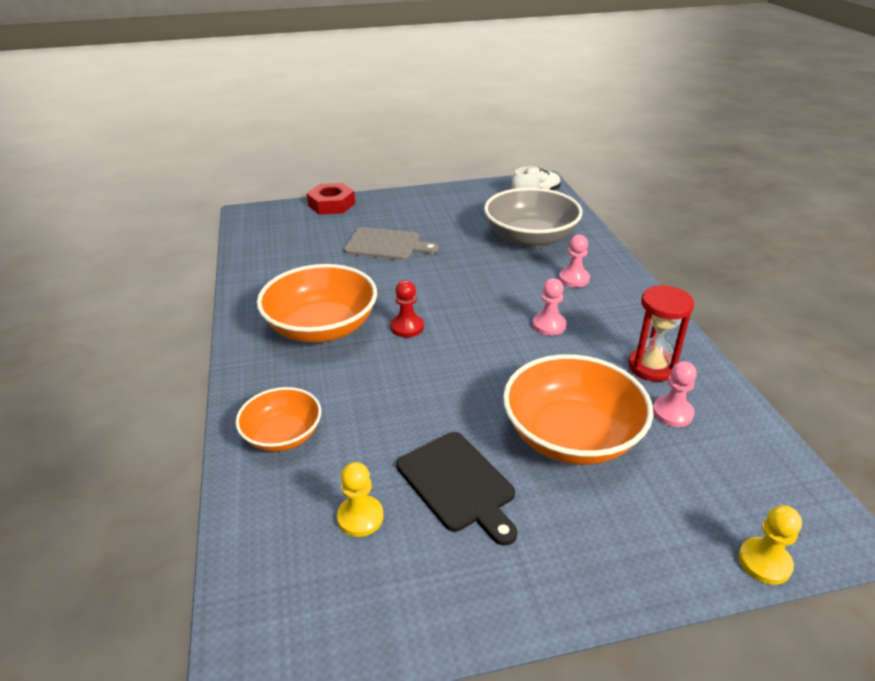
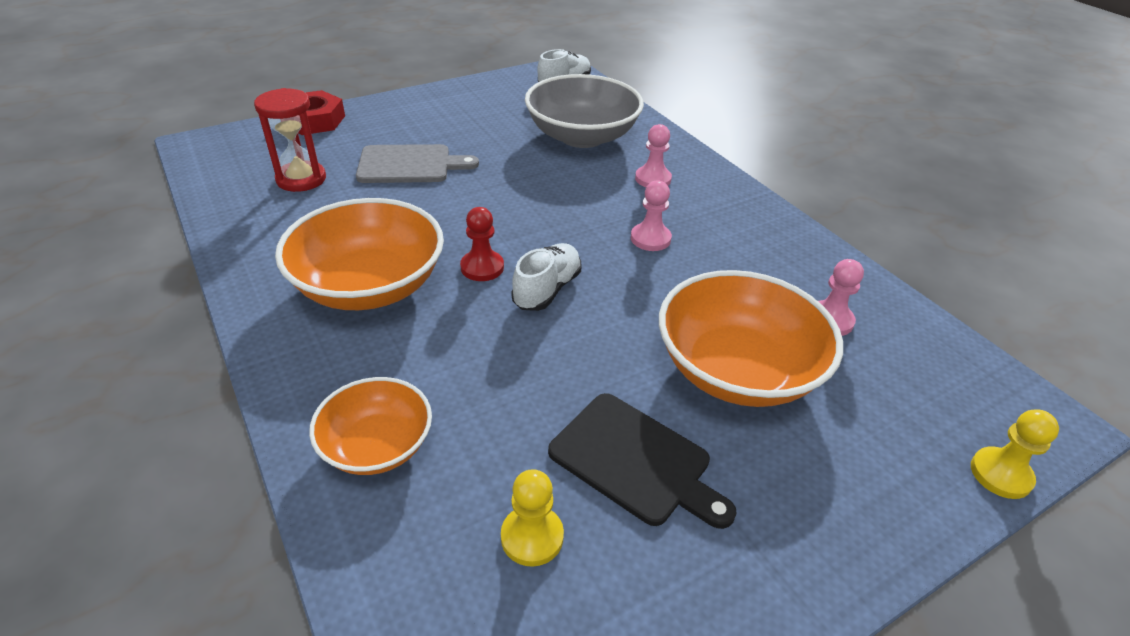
camera: 20 degrees left, 5 degrees up
red hourglass [628,285,694,382] -> red hourglass moved to [254,88,326,192]
none -> white shoe [512,243,581,311]

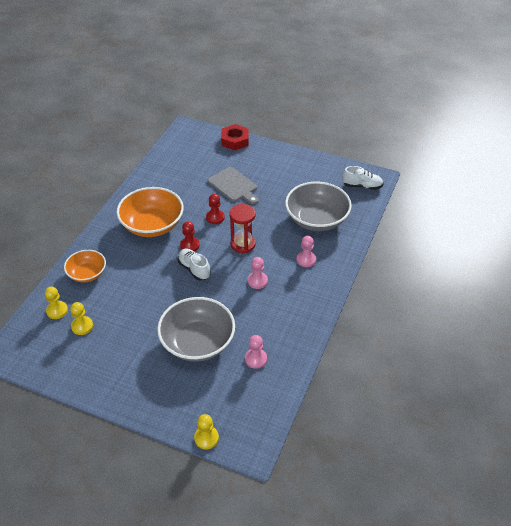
camera: 55 degrees right, 5 degrees up
red hourglass [254,88,326,192] -> red hourglass moved to [229,204,256,253]
white shoe [512,243,581,311] -> white shoe turned 120 degrees counterclockwise [178,249,211,281]
black cutting board [548,393,737,529] -> none
orange bowl [659,270,843,407] -> grey bowl [157,297,235,362]
none -> yellow pawn [45,287,68,319]
none -> red pawn [206,194,225,224]

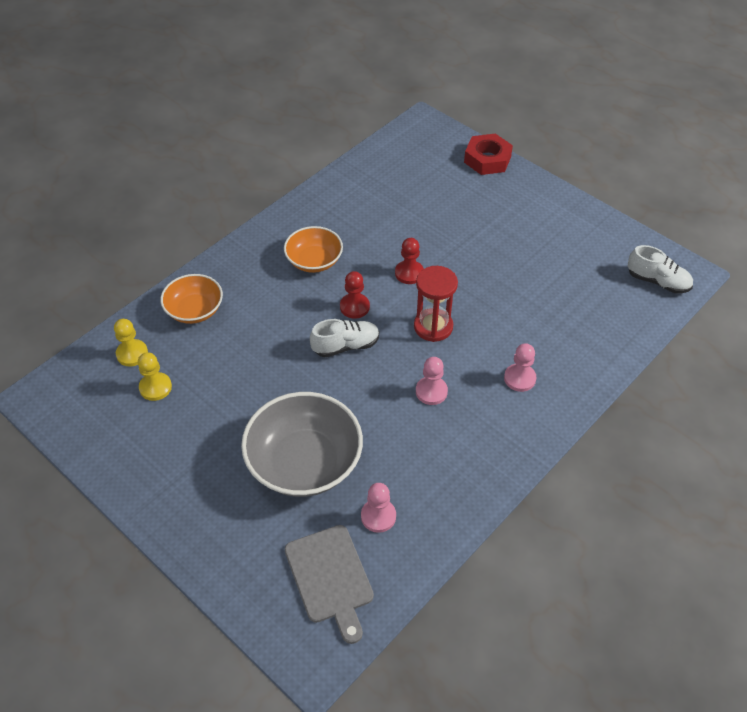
camera: 20 degrees right, 5 degrees up
orange bowl [117,187,184,237] -> orange bowl [284,226,343,273], size x0.59
white shoe [178,249,211,281] -> white shoe turned 90 degrees clockwise [310,319,379,357]
yellow pawn [194,414,219,449] -> none
grey cutting board [208,167,259,204] -> grey cutting board moved to [285,525,374,644]
grey bowl [285,182,352,231] -> none

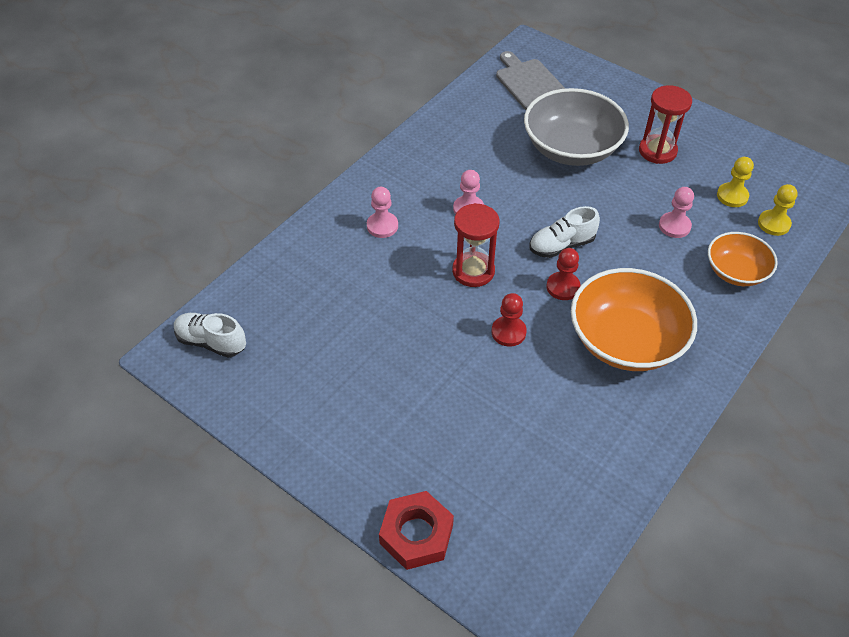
camera: 175 degrees right, 0 degrees up
orange bowl [284,226,343,273] -> orange bowl [571,268,697,371], size x1.70
pink pawn [361,483,396,533] -> pink pawn moved to [659,187,694,238]
none -> red hourglass [639,85,692,164]

